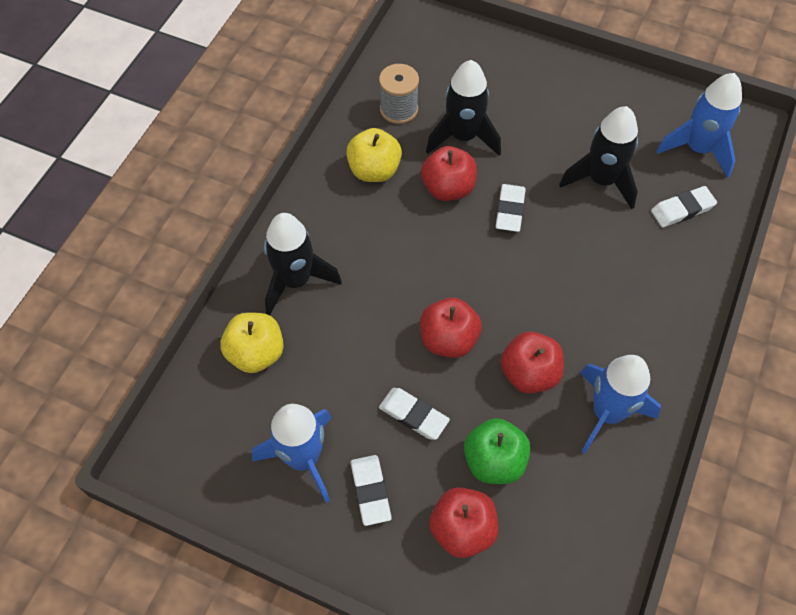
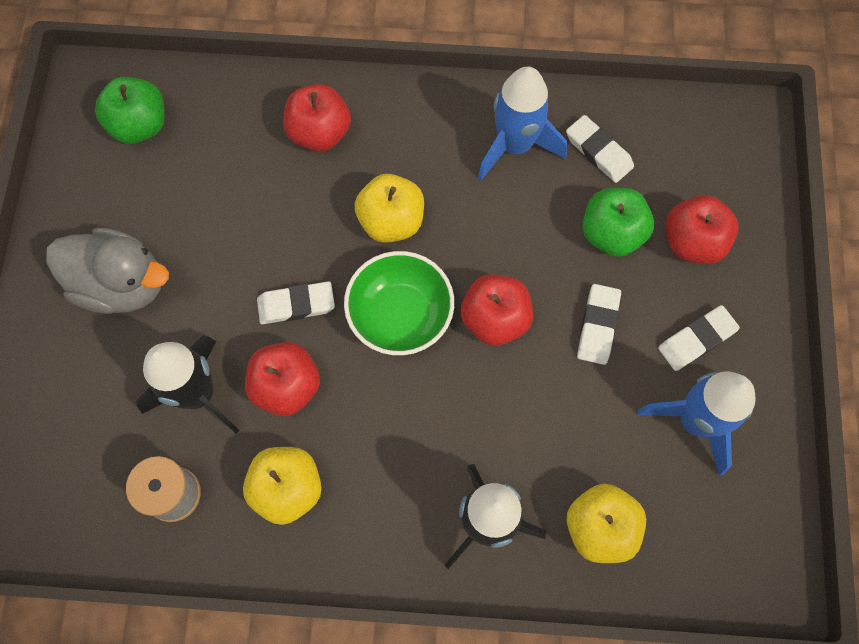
camera: 110 degrees left, 10 degrees up
red apple [501,332,564,394] -> red apple moved to [283,84,351,152]
black rocket [559,106,638,209] -> none
white eraser [651,186,717,227] -> white eraser moved to [566,115,634,183]
blue rocket [656,73,742,178] -> green apple [95,77,165,144]
none -> grey duck [46,228,169,314]
none -> green bowl [344,251,454,355]
none -> yellow apple [354,174,424,243]

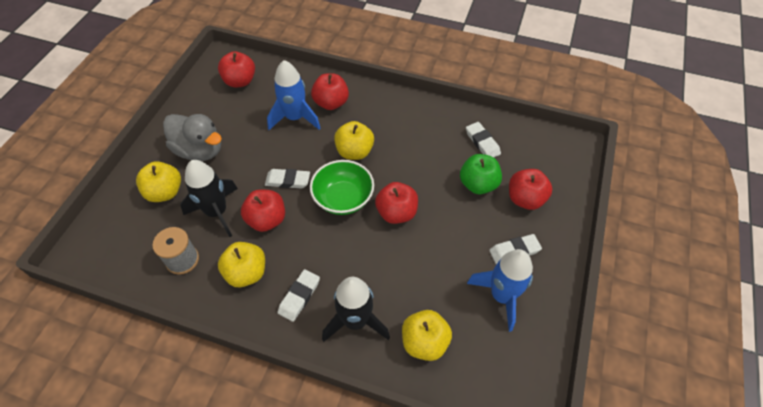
camera: 15 degrees right, 15 degrees down
green apple [95,77,165,144] -> red apple [218,51,255,87]
blue rocket [478,67,567,180] -> blue rocket moved to [267,60,321,130]
white eraser [577,284,621,365] -> white eraser moved to [278,269,320,322]
none -> yellow apple [136,161,181,202]

